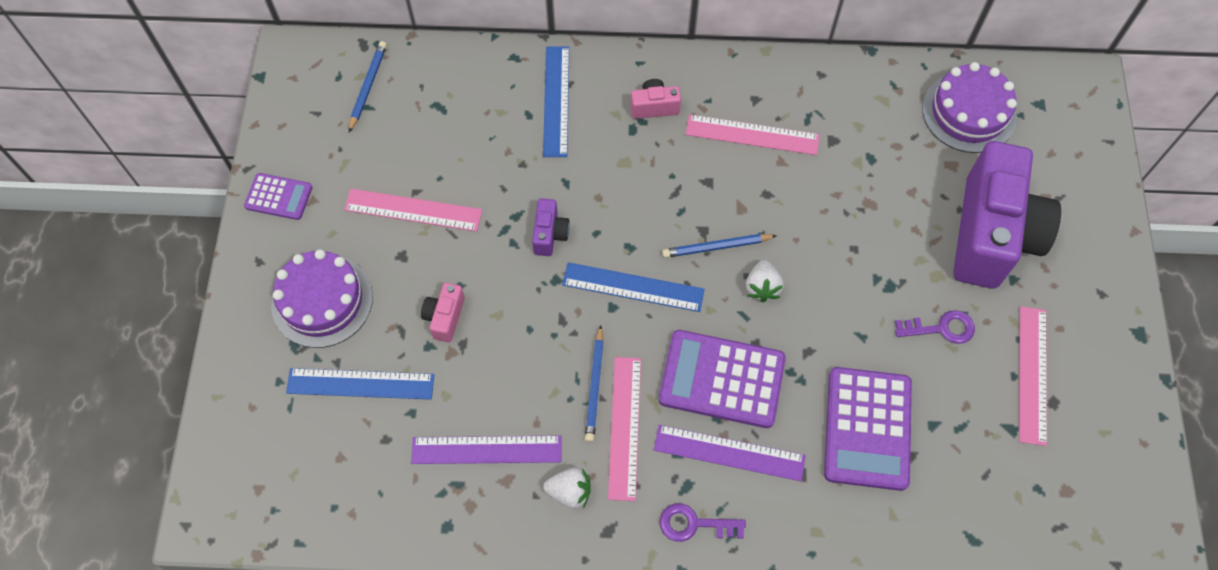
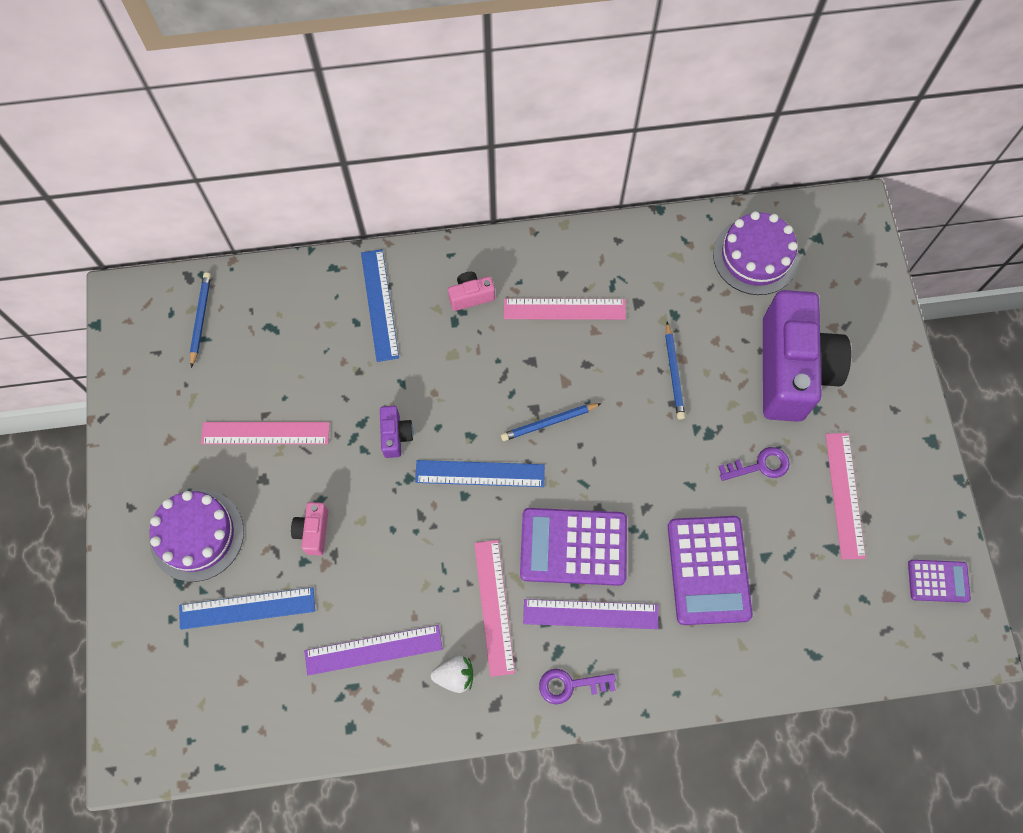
camera: 10 degrees left, 5 degrees up
purple calculator [244,173,312,220] -> purple calculator moved to [908,560,971,603]
blue pencil [585,325,604,442] -> blue pencil moved to [665,322,685,420]
white strawberry [746,260,784,303] -> none

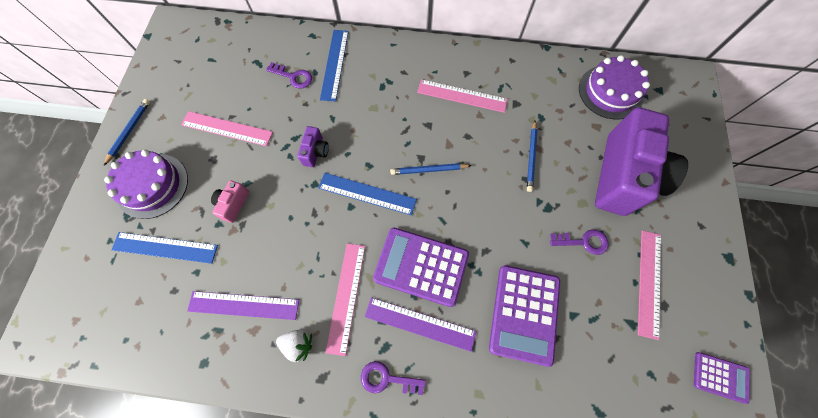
camera: 15 degrees right, 0 degrees up
blue pencil [190,272,211,368] -> blue pencil moved to [104,99,150,165]
pink camera [448,272,495,311] -> none
none -> purple key [266,62,312,88]

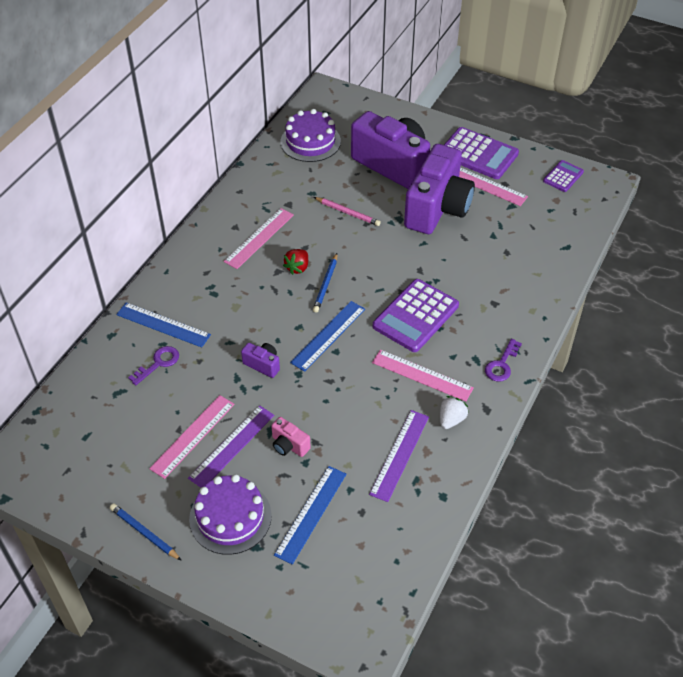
camera: 70 degrees left, 20 degrees down
purple ruler [365,297,476,352] -> purple ruler moved to [188,405,274,488]
purple calculator [489,265,560,367] -> purple calculator moved to [444,127,519,179]
blue pencil [527,121,538,192] -> pink pencil [314,197,381,226]
purple key [550,230,609,255] -> purple camera [404,144,475,234]
none -> red strawberry [283,249,308,275]

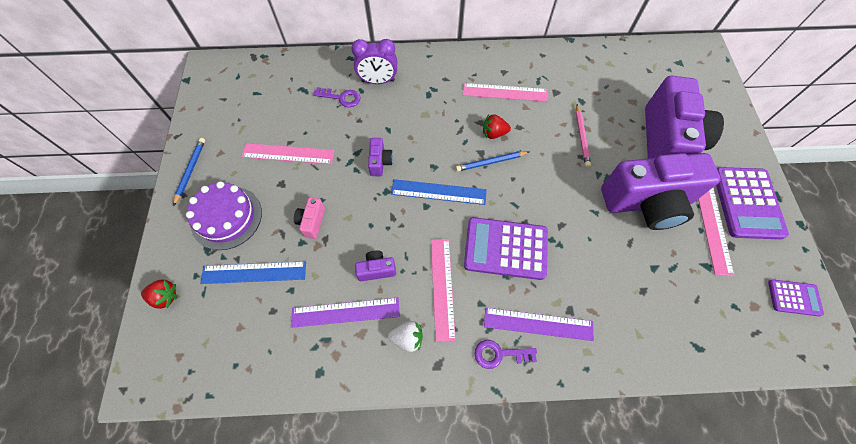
camera: 60 degrees right, 15 degrees up
blue ruler [116,302,211,348] -> purple clock [351,39,397,84]
purple ruler [188,405,274,488] -> purple ruler moved to [484,308,594,341]
purple cake [281,109,341,162] -> none
none -> red strawberry [141,279,177,309]
none -> purple camera [355,250,396,281]

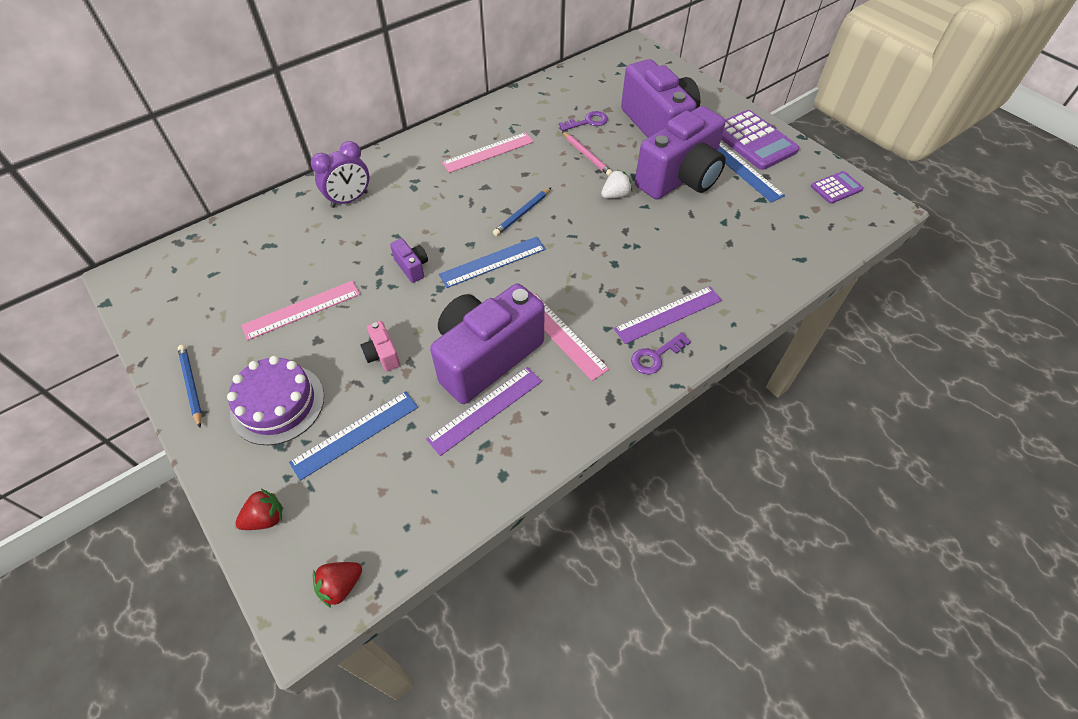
camera: 35 degrees left, 10 degrees down
purple key [313,87,360,107] -> purple key moved to [559,111,608,131]
purple camera [355,250,396,281] -> purple camera [430,283,545,404], size x2.48
white strawberry [388,321,423,352] -> white strawberry moved to [601,169,632,198]
purple calculator [464,217,548,280] -> none
red strawberry [483,114,511,139] -> red strawberry moved to [313,562,362,608]
pink ruler [698,188,734,276] -> blue ruler [718,142,785,203]

